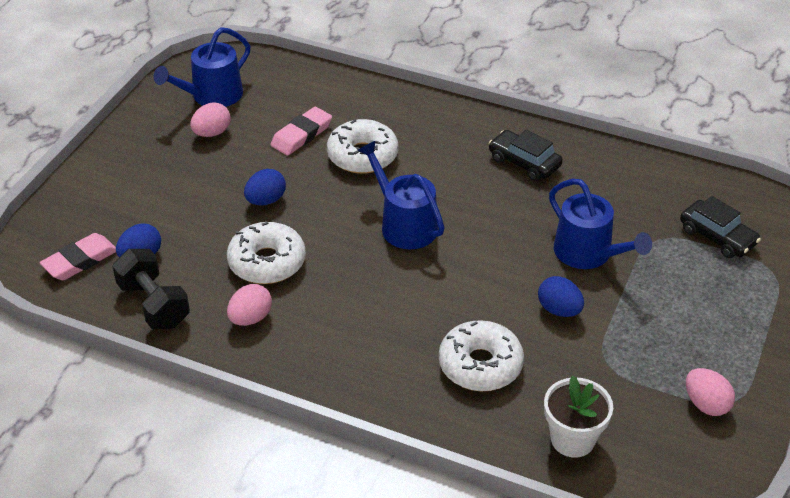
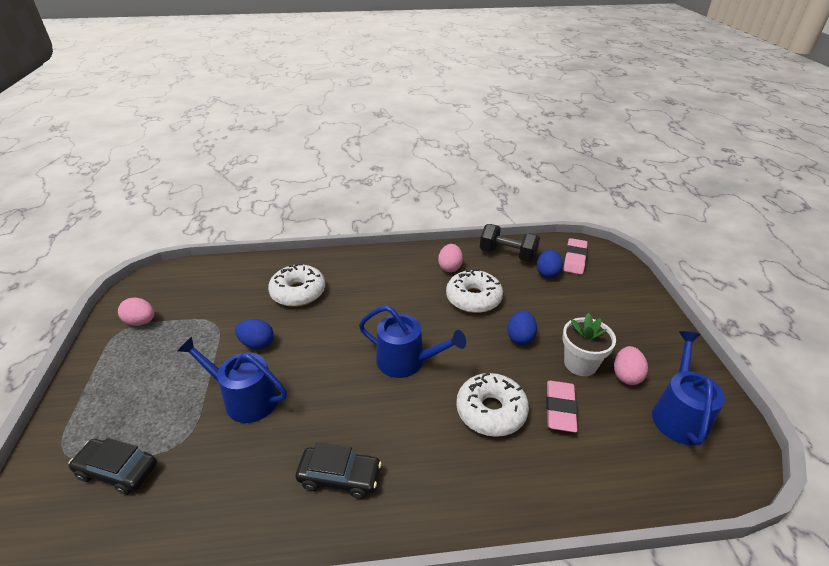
camera: 150 degrees right, 5 degrees down
white flower pot [544,375,613,458] -> white flower pot moved to [562,313,616,376]

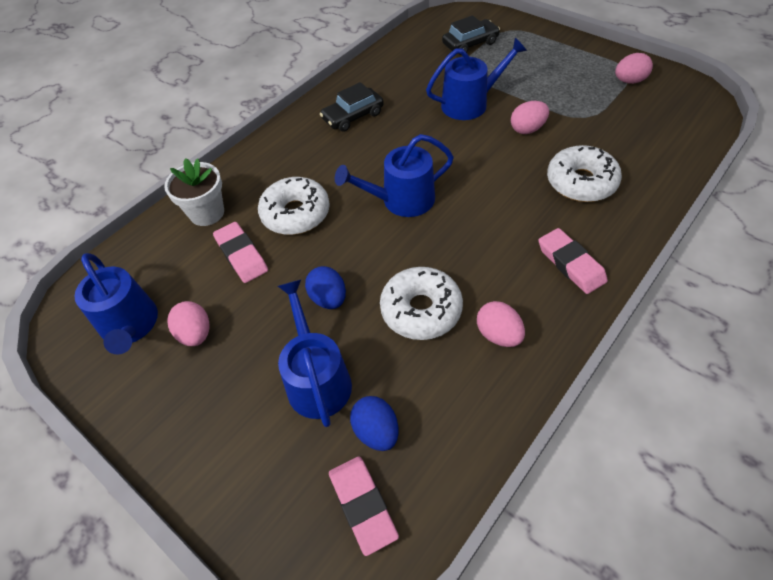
camera: 140 degrees right, 15 degrees up
blue egg [235,319,274,349] -> pink egg [511,101,549,134]
black dumbbell [480,224,540,262] -> none
white flower pot [562,313,616,376] -> white flower pot moved to [164,158,224,226]
none -> blue watering can [278,280,352,427]
none -> pink eraser [538,228,608,294]

